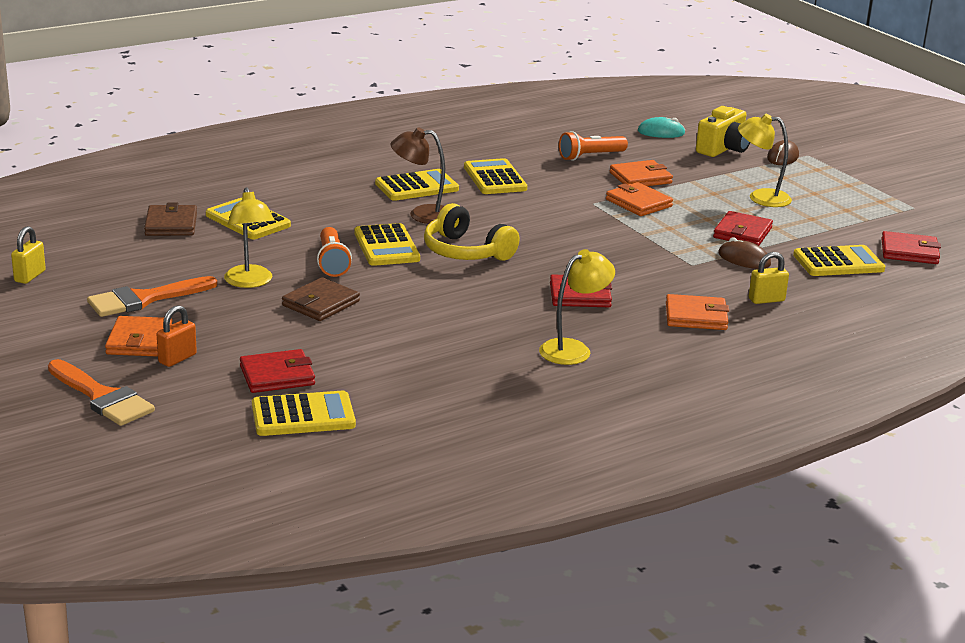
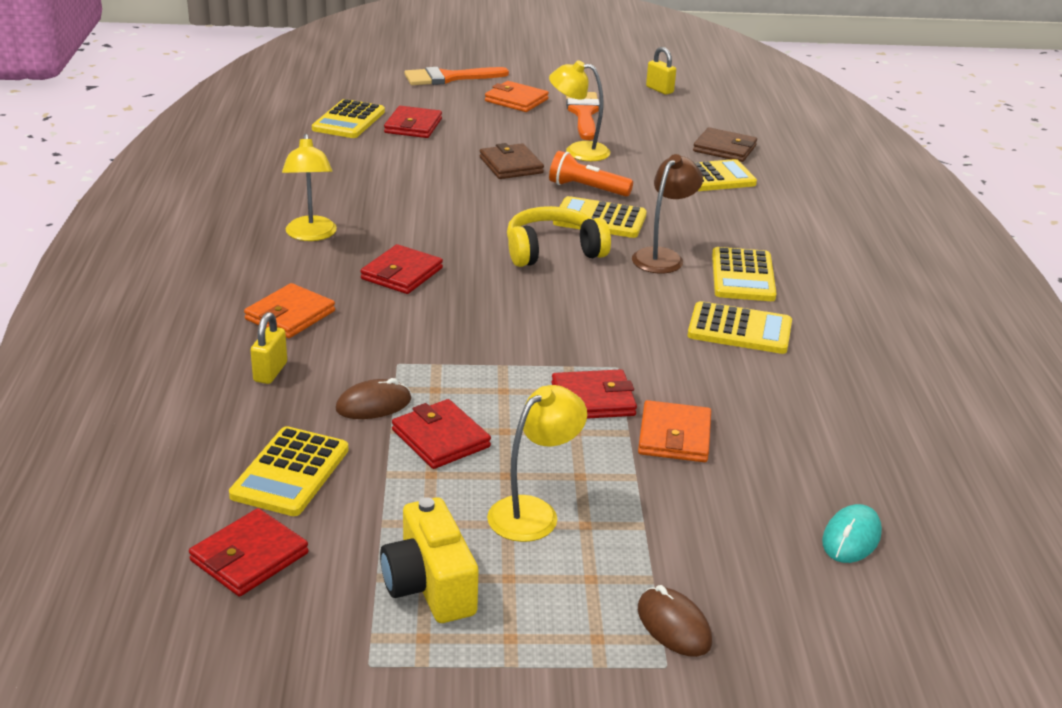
camera: 120 degrees right, 5 degrees up
orange padlock [157,305,197,367] -> none
orange flashlight [559,131,628,161] -> none
orange wallet [606,182,673,216] -> red wallet [551,369,637,419]
yellow camera [696,106,750,157] -> yellow camera moved to [380,497,478,623]

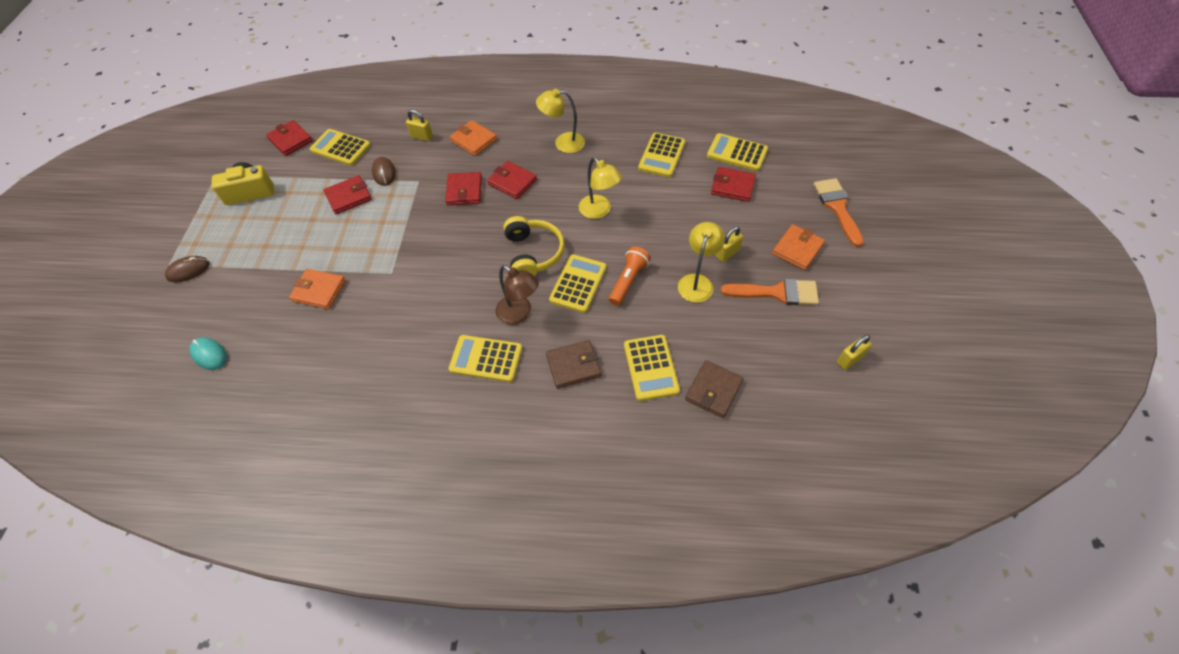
camera: 100 degrees right, 25 degrees up
brown wallet [480,143,544,179] -> brown wallet moved to [546,340,601,389]
yellow lamp [487,385,587,542] -> yellow lamp moved to [579,157,622,219]
red wallet [551,369,637,419] -> red wallet moved to [445,172,482,205]
yellow calculator [688,301,792,354] -> yellow calculator moved to [638,133,685,177]
none -> yellow padlock [716,226,743,262]

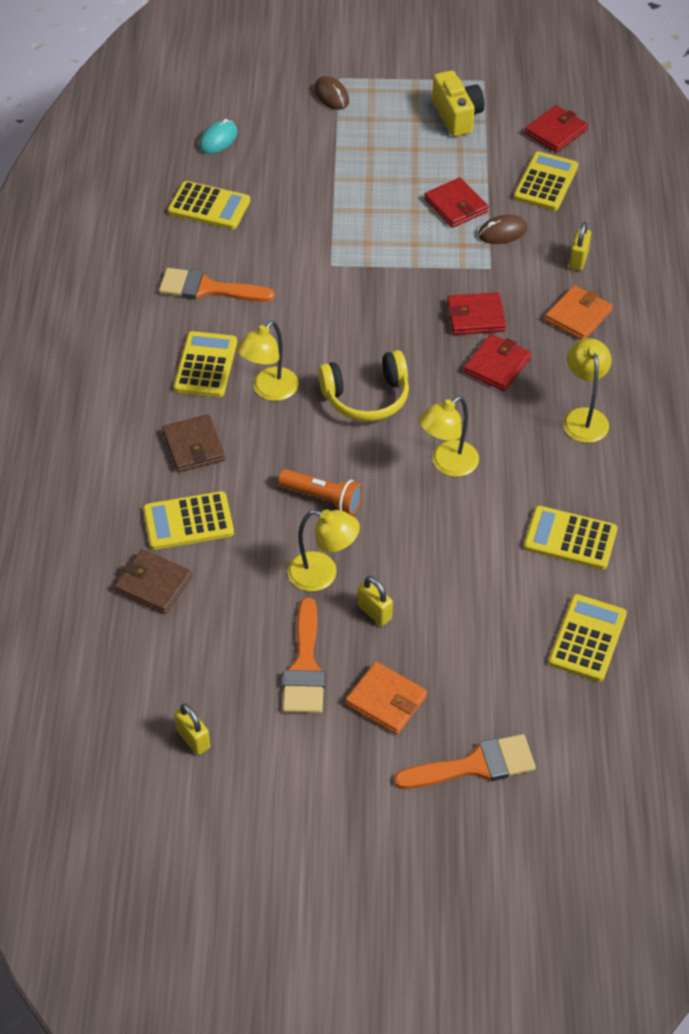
camera: 85 degrees right, 5 degrees down
orange wallet [289,269,346,309] -> none
brown lamp [495,265,539,325] -> yellow lamp [236,320,298,401]
yellow calculator [549,254,606,313] -> yellow calculator moved to [168,181,250,229]
red wallet [711,167,756,202] -> none
none -> orange brush [159,268,275,302]

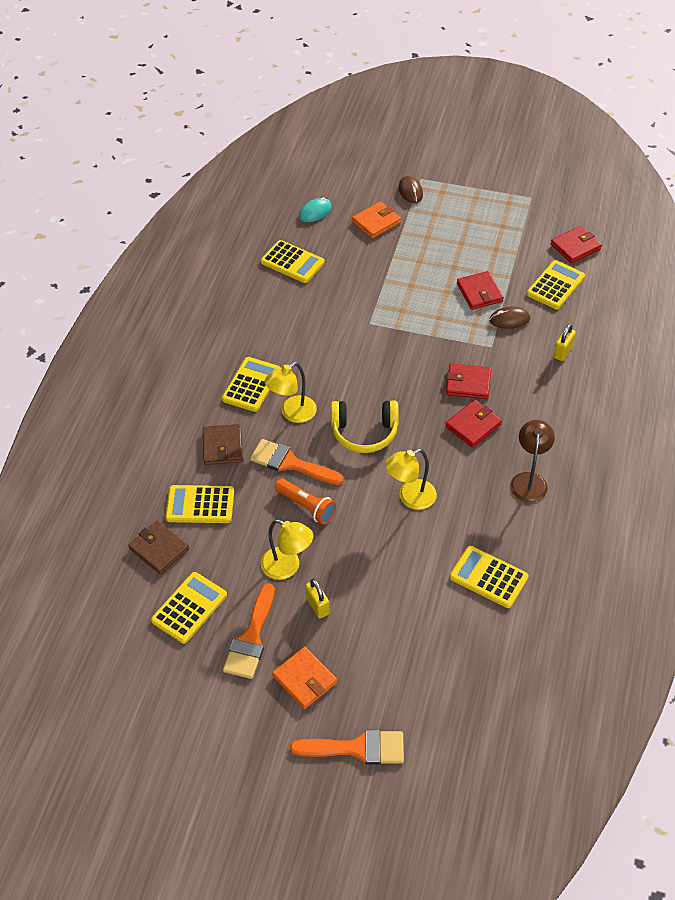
camera: 15 degrees right, 0 degrees up
orange brush [159,268,275,302] -> orange brush moved to [250,439,344,485]
yellow padlock [174,703,210,755] -> none
yellow camera [432,71,485,137] -> none
orange wallet [545,285,613,340] -> orange wallet moved to [352,201,401,239]
yellow calculator [548,594,627,682] -> yellow calculator moved to [151,572,227,644]
yellow lamp [563,338,611,443] -> brown lamp [510,420,555,502]

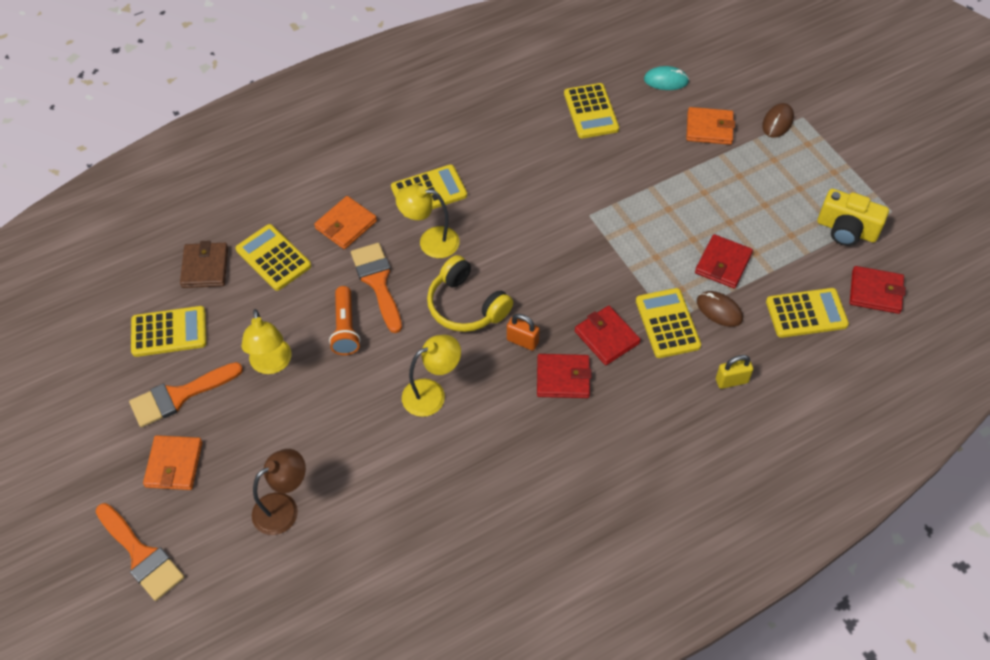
camera: 45 degrees right, 5 degrees up
brown wallet [203,424,243,465] -> orange wallet [314,196,377,249]
yellow padlock [305,579,330,618] -> none
yellow lamp [385,449,437,510] -> yellow lamp turned 135 degrees clockwise [402,335,461,417]
yellow calculator [450,546,529,608] -> yellow calculator moved to [636,288,701,358]
brown lamp [510,420,555,502] -> brown lamp moved to [252,449,306,535]
none -> orange padlock [507,314,540,351]
none -> yellow camera [818,189,889,246]

